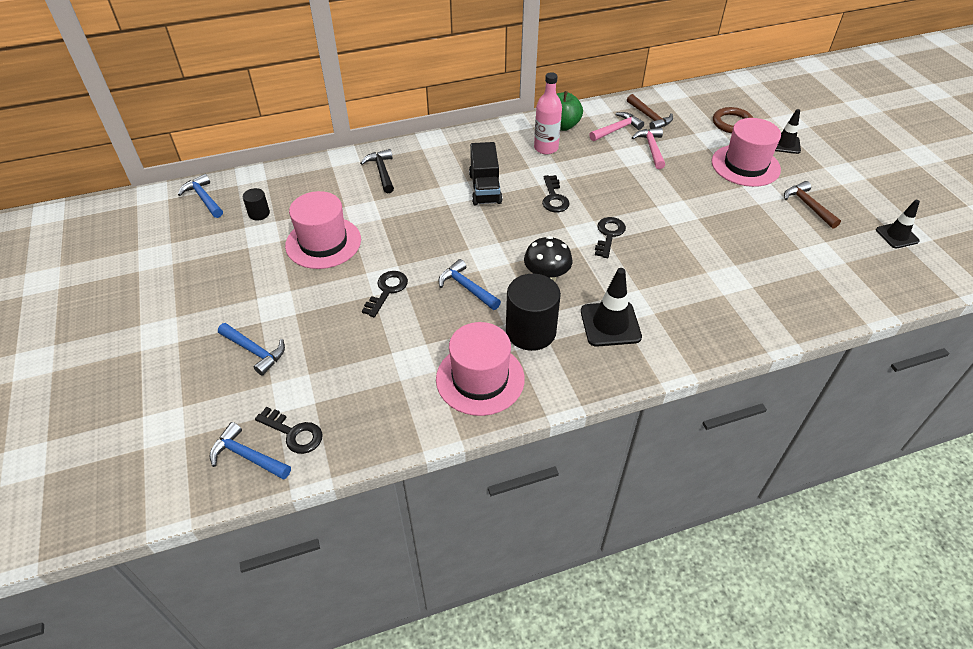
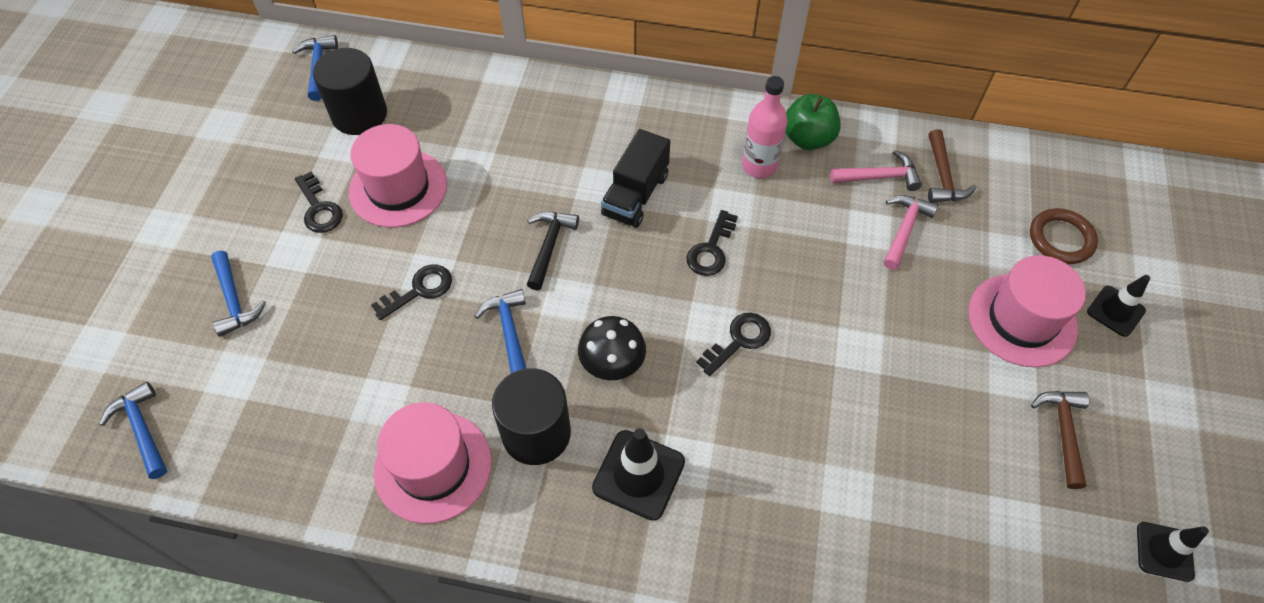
camera: 30 degrees right, 10 degrees up
black cylinder [243,188,270,220] -> black cylinder [313,48,387,135], size x2.06
black key [255,407,323,454] -> black key moved to [295,171,343,233]
black hammer [360,149,394,193] -> black hammer moved to [527,212,579,290]

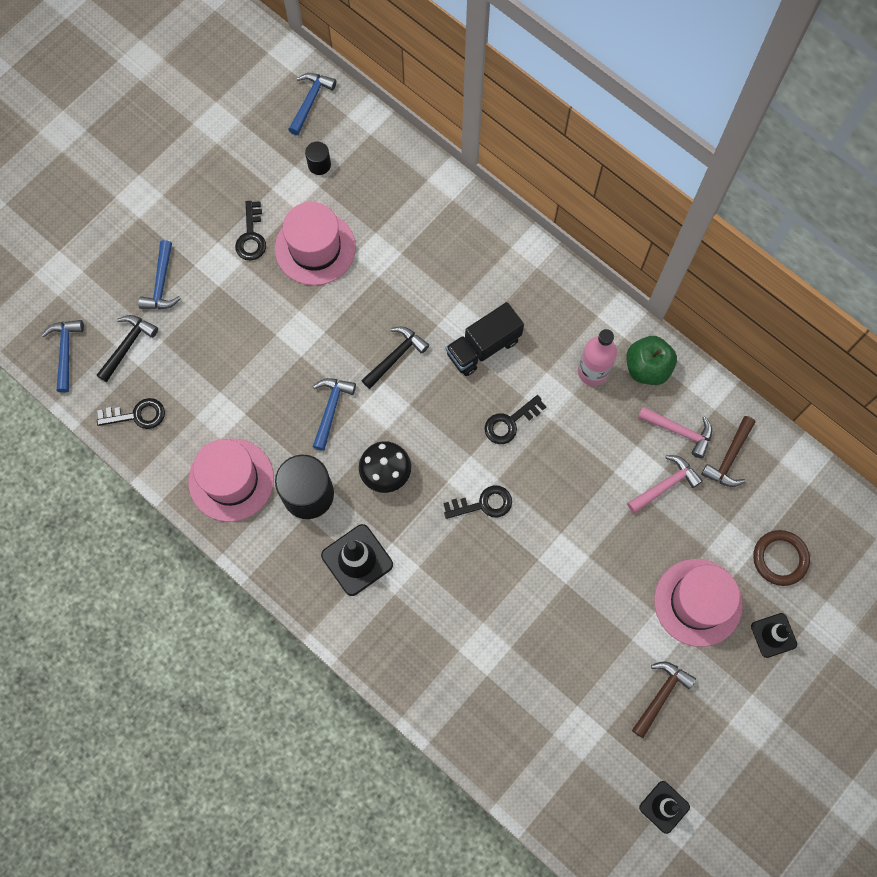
camera: 30 degrees right, 15 degrees up
black cylinder [313,48,387,135] -> black cylinder [305,142,331,175], size x0.48
black key [371,265,452,320] -> black key moved to [97,398,165,429]
none -> black hammer [96,315,158,382]

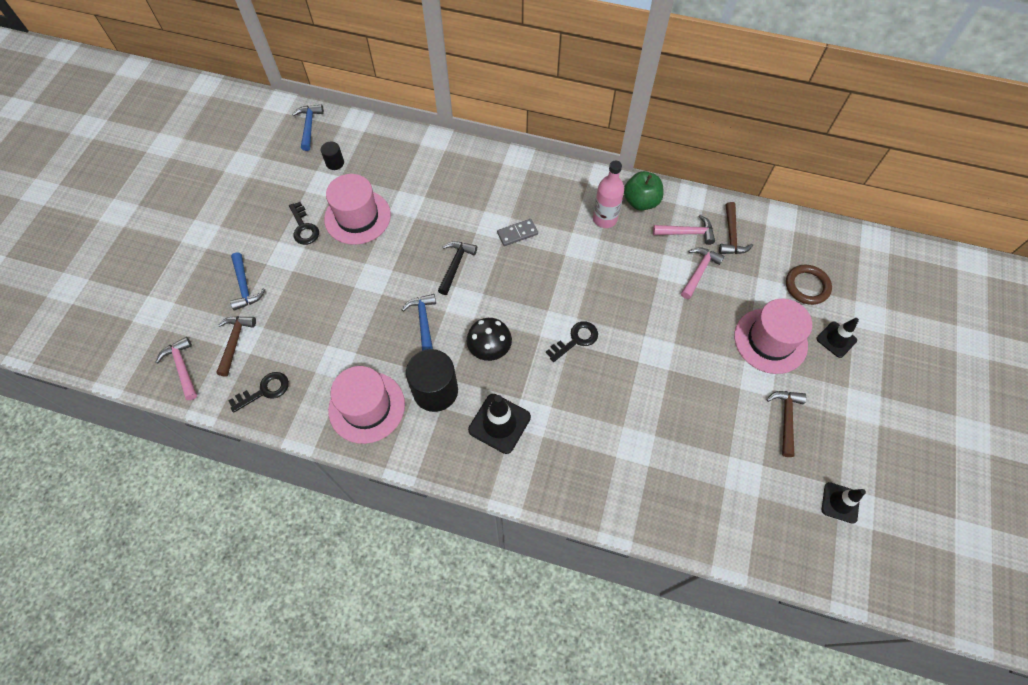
camera: 25 degrees left, 10 degrees down
blue hammer [42,320,84,393] -> pink hammer [156,337,197,400]
black hammer [96,315,158,382] -> brown hammer [216,316,256,377]
black truck [446,302,524,376] -> grey domino [497,219,538,246]
black key [484,395,546,444] -> none

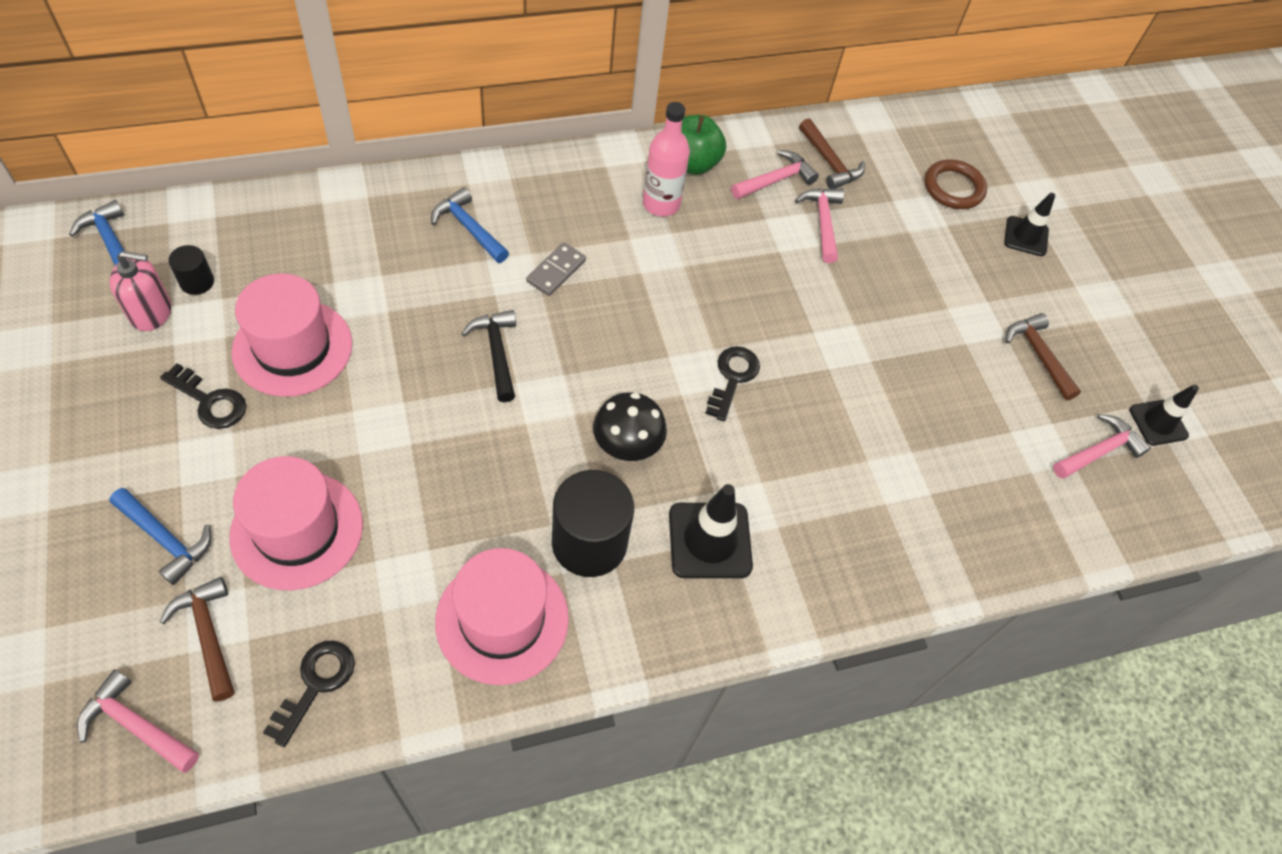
camera: 40 degrees left, 5 degrees down
blue hammer [402,294,436,351] -> blue hammer moved to [431,187,509,263]
pink hat [734,299,812,374] -> pink hat moved to [229,456,363,590]
none -> pink soap dispenser [110,251,171,331]
none -> pink hammer [1053,414,1151,479]

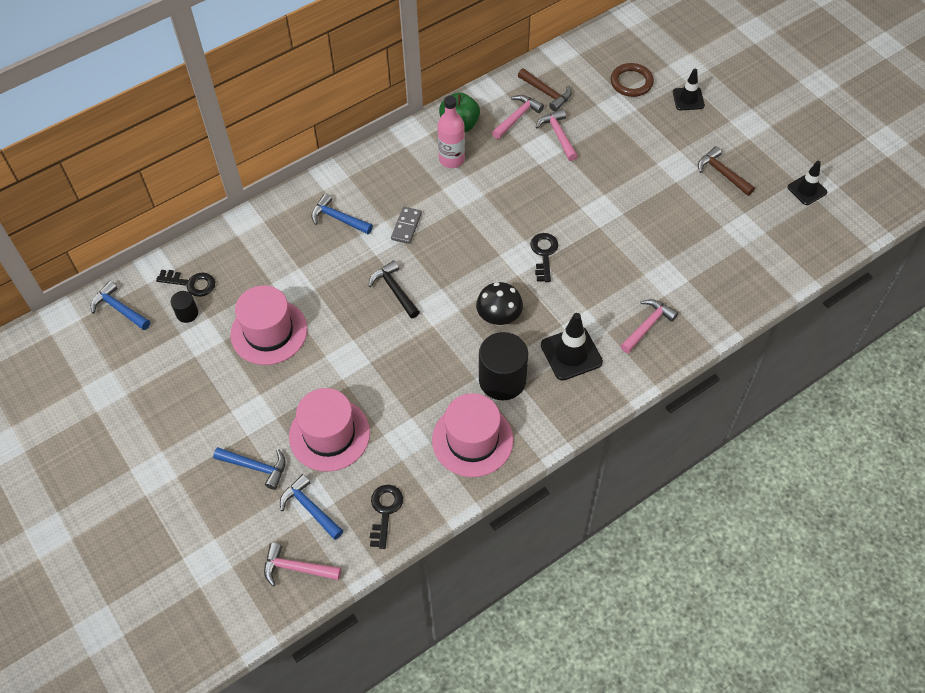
camera: 10 degrees left, 0 degrees up
pink soap dispenser [110,251,171,331] -> none
black key [160,363,246,429] -> black key moved to [156,270,215,297]
brown hammer [160,577,234,702] -> blue hammer [280,474,343,540]
pink hammer [1053,414,1151,479] -> pink hammer moved to [620,299,678,353]

